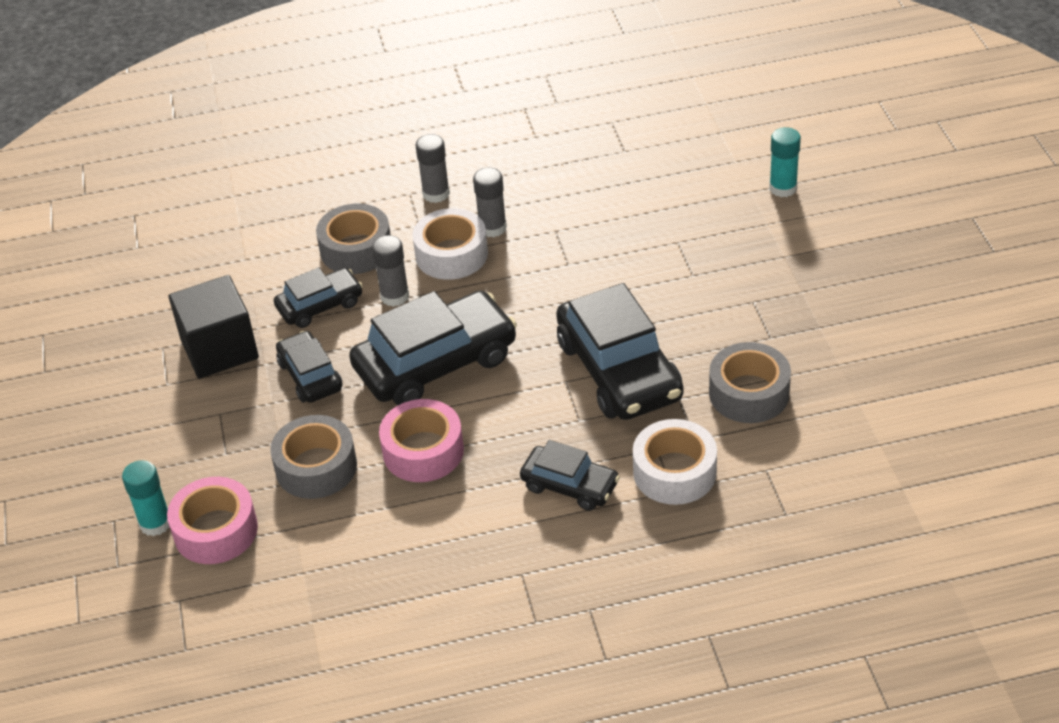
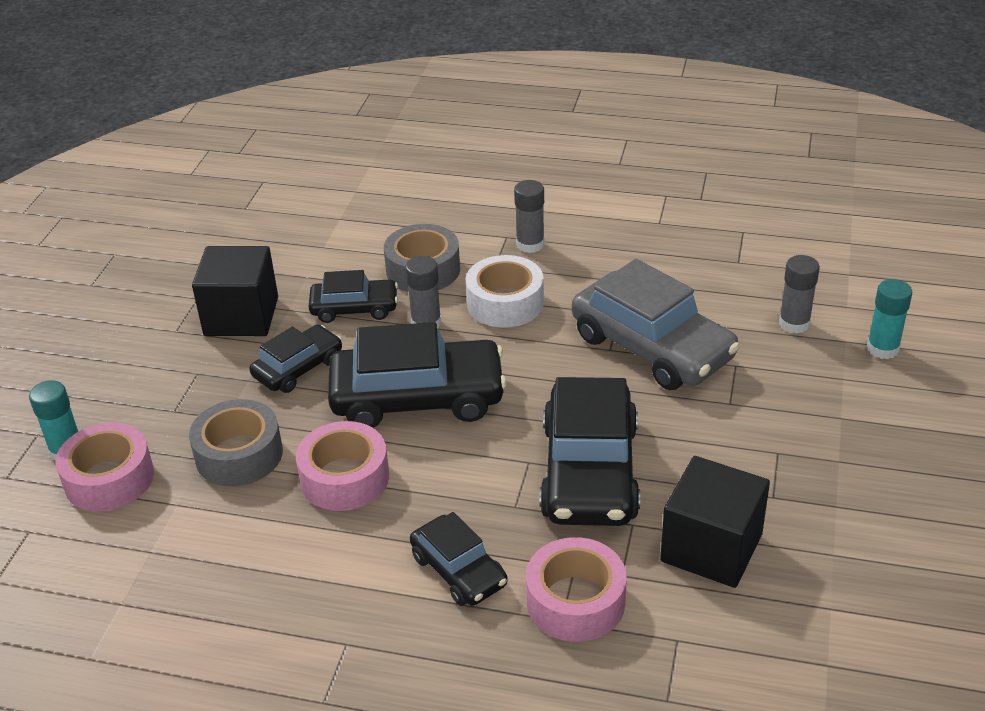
camera: 25 degrees right, 5 degrees down
black car [276,331,343,403] -> black car turned 45 degrees clockwise [250,325,342,393]
grey glue stick [473,168,507,237] -> grey glue stick moved to [779,255,820,334]
white tape [633,419,717,505] -> pink tape [526,537,627,642]
grey tape [709,342,791,423] -> black cube [660,456,770,588]
none -> grey car [572,259,740,390]

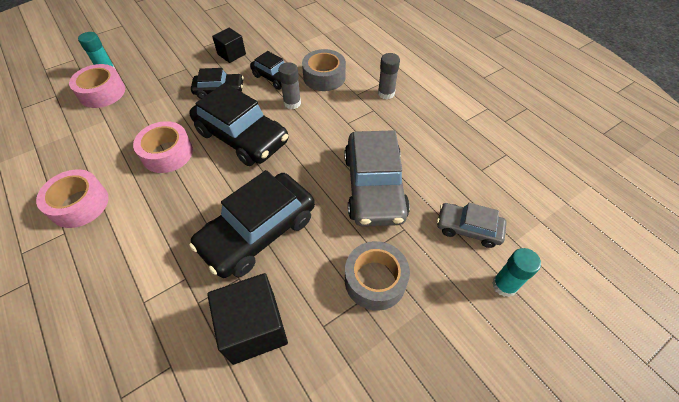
camera: 40 degrees right, 15 degrees up
grey tape [189,399,283,486] -> grey tape moved to [345,241,410,311]
black cube [192,246,278,336] -> black cube [212,28,246,63], size x0.62
black car [410,512,508,606] -> none
white tape [466,255,544,328] -> none
pink tape [526,537,627,642] -> pink tape moved to [36,169,109,228]
grey glue stick [779,255,820,334] -> grey car [437,203,507,248]

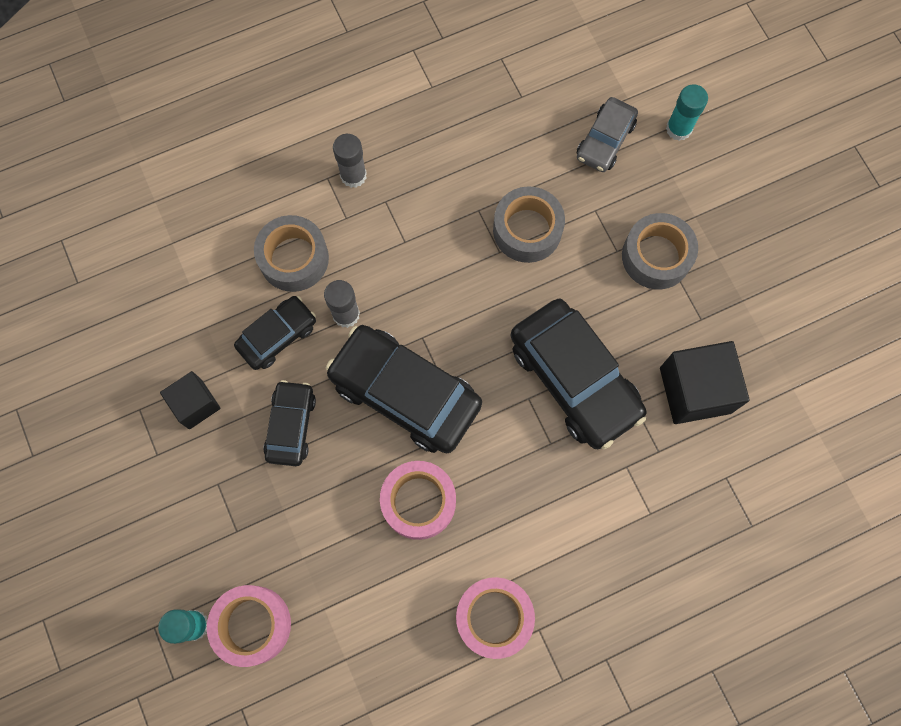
camera: 80 degrees left, 20 degrees up
black car [189,83,288,166] -> black car turned 105 degrees counterclockwise [326,325,482,453]
grey car [344,130,410,227] -> grey tape [493,186,565,263]

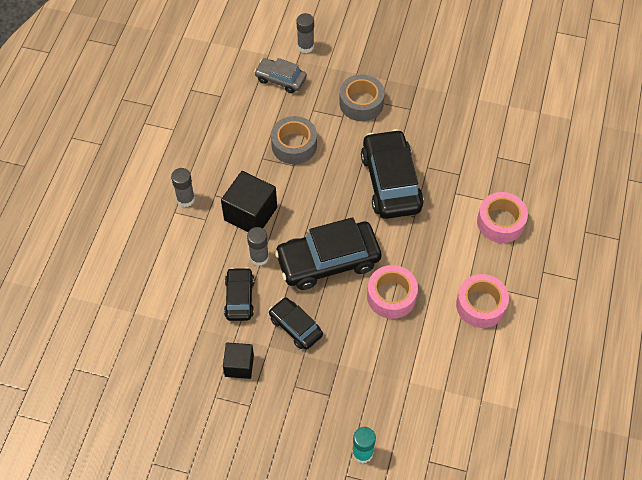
camera: 50 degrees left, 15 degrees down
pink tape [207,585,291,667] -> pink tape moved to [477,192,528,243]
grey tape [254,215,329,292] -> none
black car [511,299,646,449] -> black car turned 105 degrees counterclockwise [361,129,424,219]
grey car [576,97,638,172] -> grey car turned 135 degrees clockwise [254,58,307,93]
black cube [660,341,750,424] -> black cube moved to [221,171,277,232]
turquoise glue stick [666,84,708,141] -> grey glue stick [297,13,314,53]

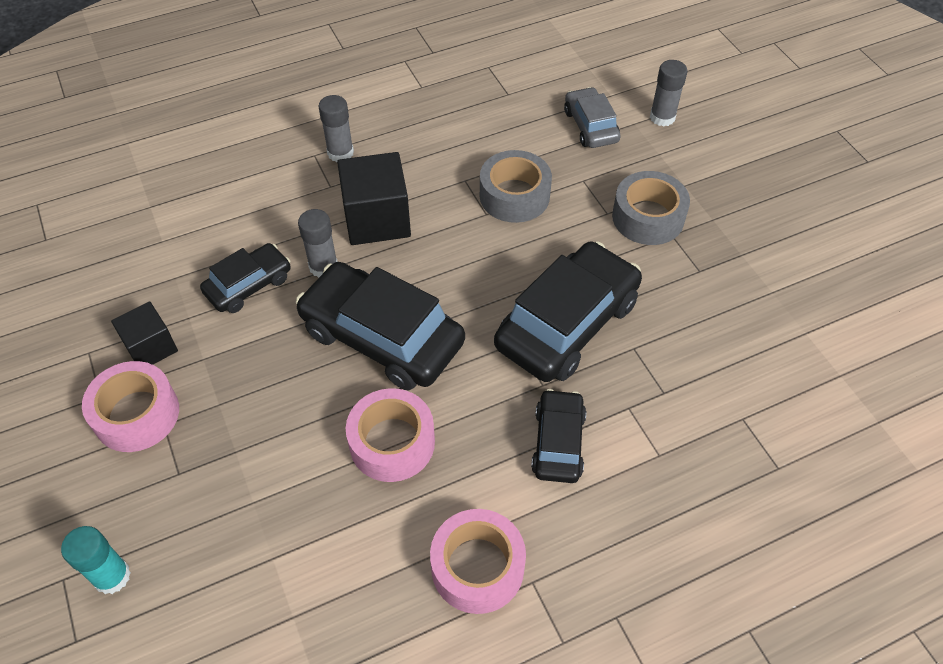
camera: 50 degrees right, 5 degrees down
black car [269,297,323,350] -> black car moved to [531,389,586,483]
pink tape [477,192,528,243] -> pink tape moved to [82,361,179,452]

